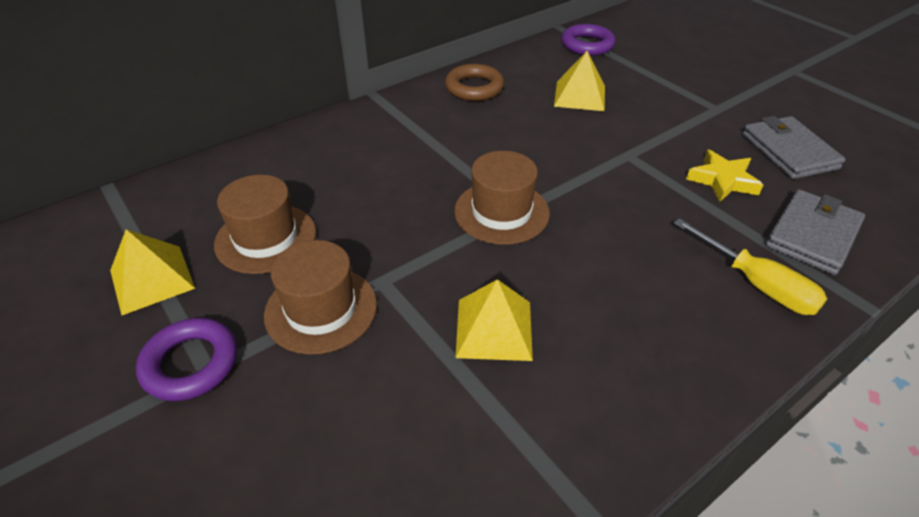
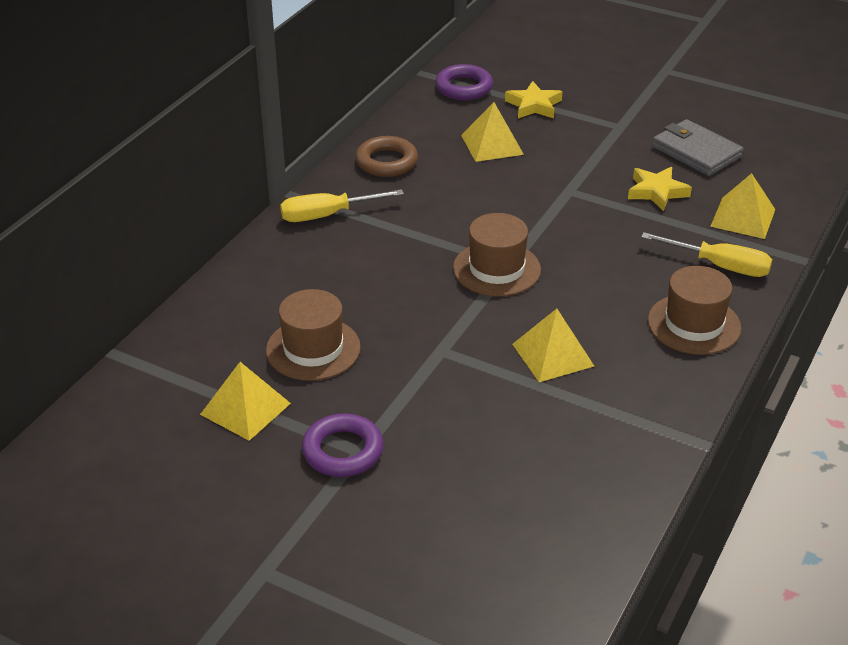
camera: 25 degrees left, 5 degrees down
brown hat [264,240,377,355] -> brown hat moved to [648,266,741,355]
grey wallet [765,189,865,275] -> yellow pyramid [710,173,775,239]
none -> yellow screwdriver [280,189,404,222]
none -> yellow star [505,81,563,118]

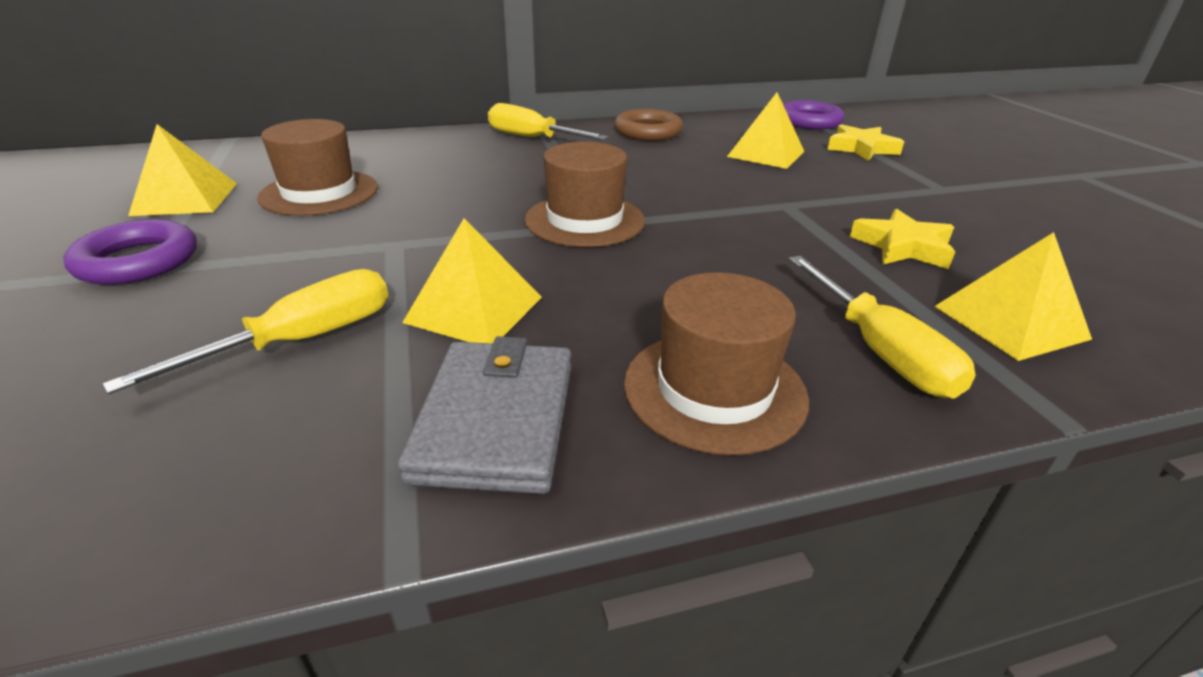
camera: 45 degrees right, 5 degrees down
grey wallet [652,119,743,176] -> grey wallet moved to [398,336,571,494]
none -> yellow screwdriver [102,269,388,395]

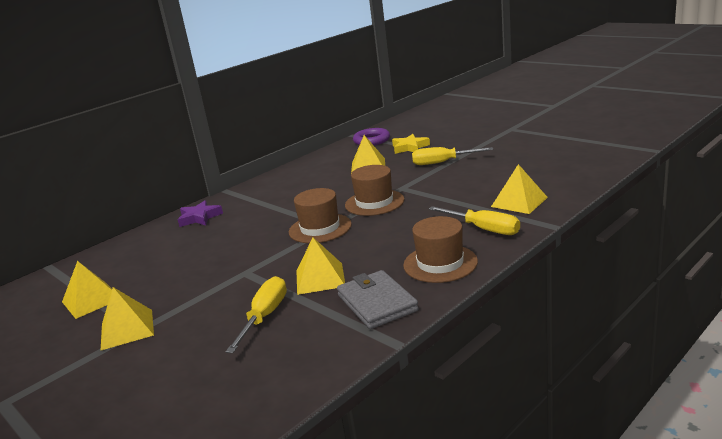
camera: 25 degrees left, 10 degrees down
purple ring [63,219,197,285] -> yellow pyramid [101,287,154,350]
brown hat [257,119,378,216] -> brown hat moved to [345,165,404,216]
yellow screwdriver [488,103,608,140] -> yellow screwdriver moved to [412,147,493,165]
brown ring [614,109,683,141] -> none
yellow star [850,209,955,269] -> none
none -> purple star [178,200,223,227]

